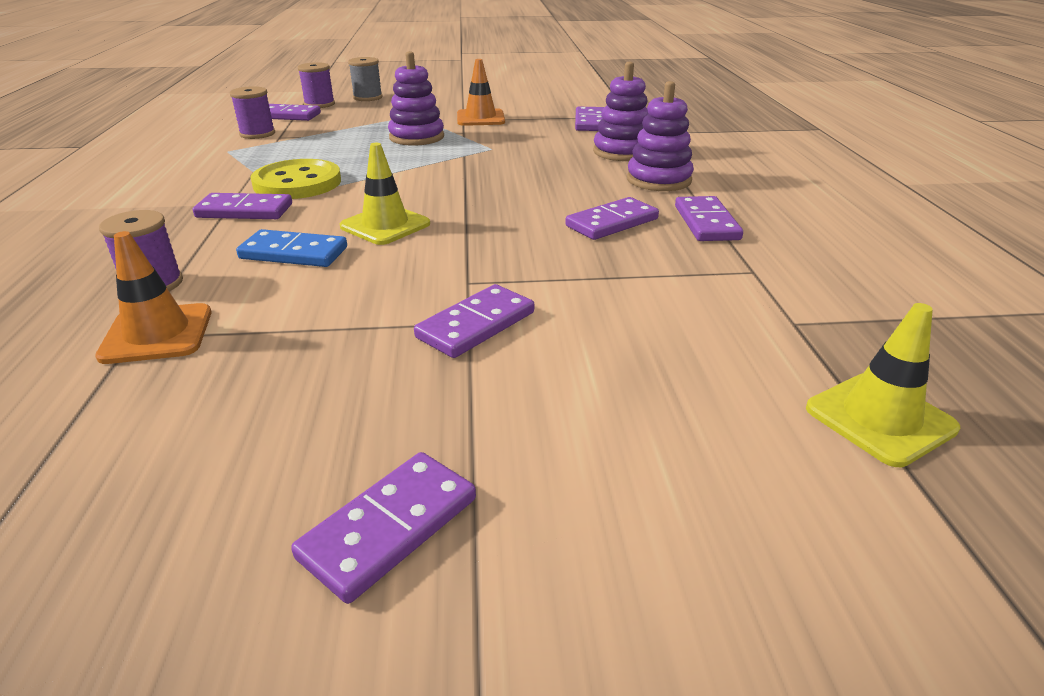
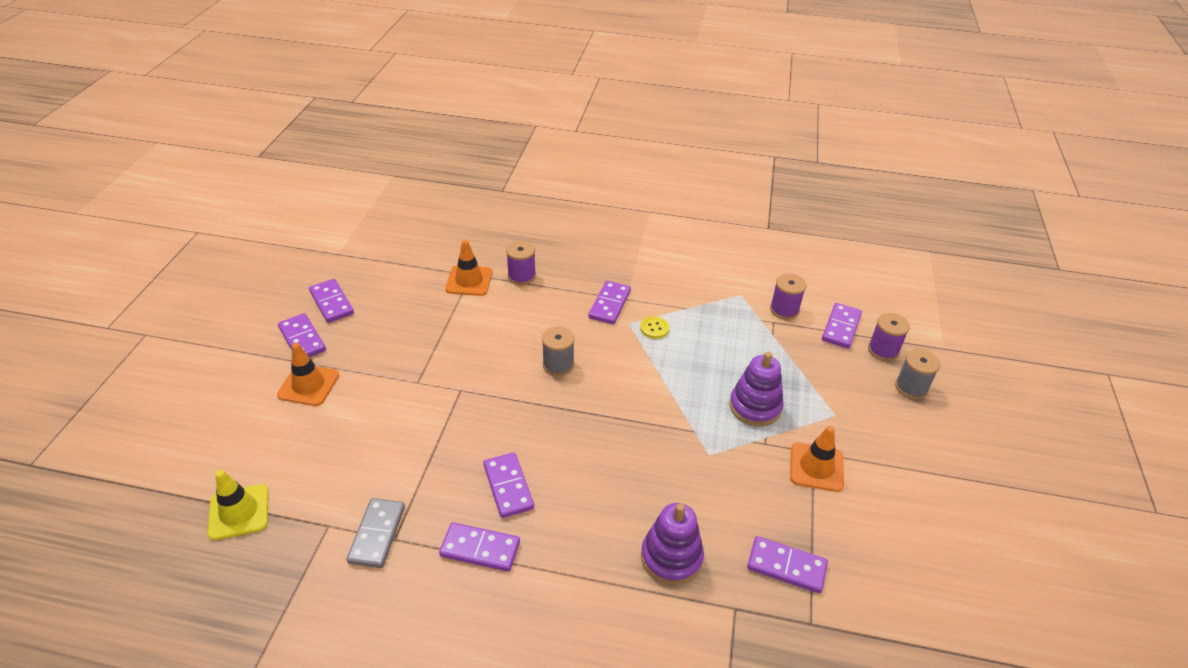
camera: 105 degrees right, 10 degrees up
blue domino [236,229,347,267] -> none
yellow button [250,159,341,199] -> yellow button [640,316,669,339], size x0.46
yellow traffic cone [339,143,430,245] -> grey spool [542,326,575,376]
purple domino [414,284,534,358] -> purple domino moved to [309,279,354,323]
purple stacking toy [627,81,694,191] -> none
none -> orange traffic cone [277,343,339,406]
none -> grey domino [347,498,405,568]

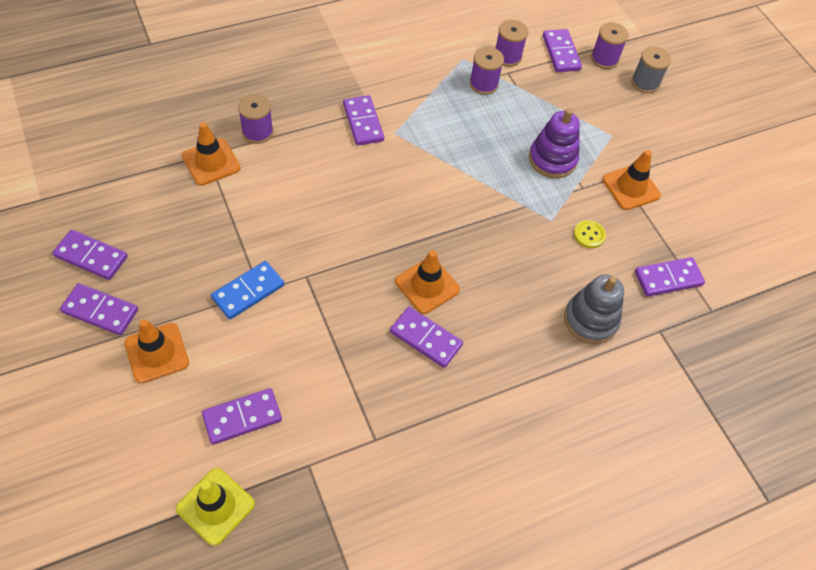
camera: 40 degrees left, 15 degrees up
grey domino [347,498,405,568] -> none
purple domino [439,522,520,572] -> purple domino moved to [202,388,282,445]
grey spool [542,326,575,376] -> none
yellow button [640,316,669,339] -> yellow button moved to [574,220,606,248]
purple stacking toy [641,503,704,585] -> grey stacking toy [564,274,624,344]
none -> blue domino [211,261,284,320]
none -> orange traffic cone [395,250,460,314]
none -> purple spool [469,47,504,95]

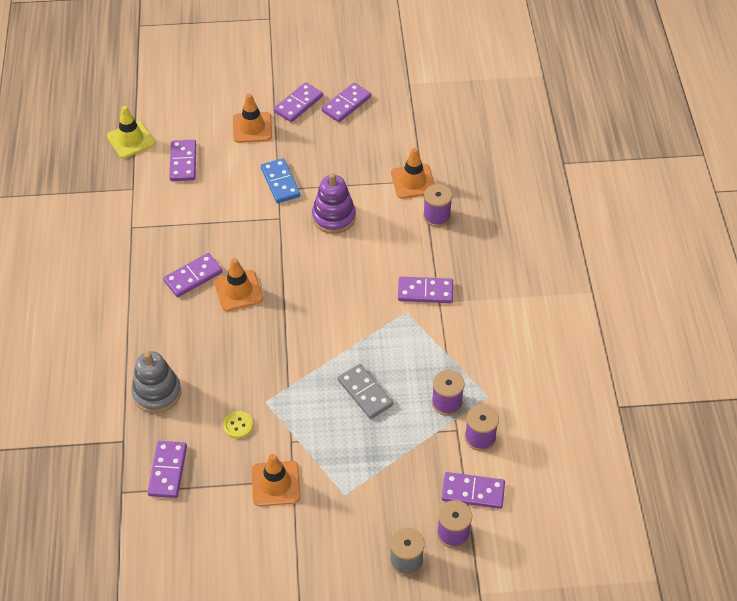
camera: 115 degrees right, 5 degrees down
purple stacking toy [529,108,580,178] -> purple stacking toy moved to [312,173,356,234]
none -> grey domino [338,364,393,419]

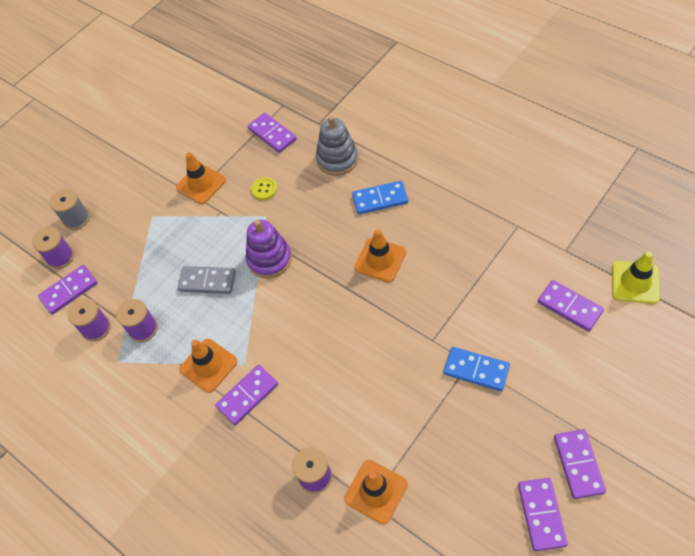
camera: 140 degrees right, 5 degrees up
purple domino [163,253,223,297] -> none
orange traffic cone [233,93,272,143] -> orange traffic cone moved to [179,339,237,393]
purple stacking toy [312,173,356,234] -> purple stacking toy moved to [246,220,292,279]
none -> blue domino [352,181,408,214]

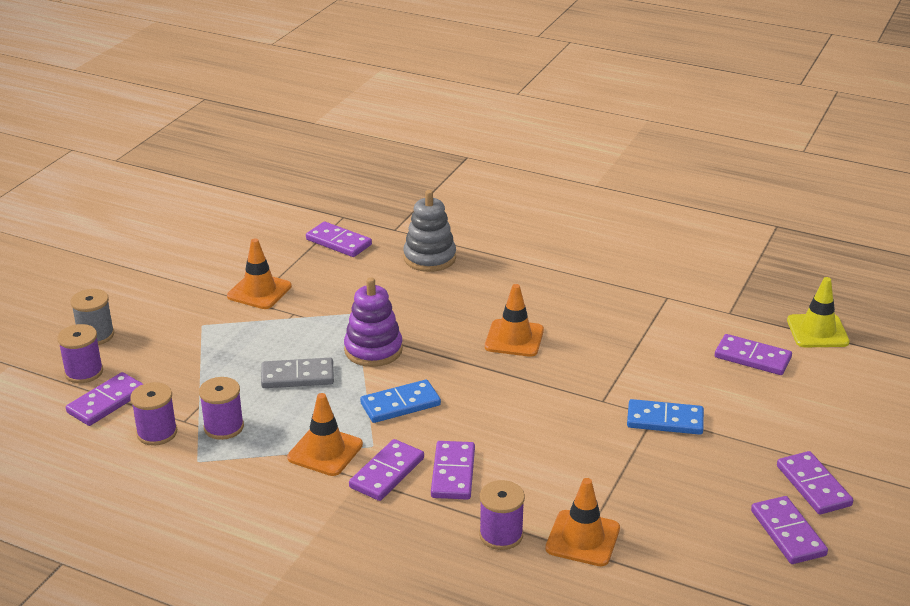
camera: 20 degrees left, 25 degrees down
yellow button [251,177,277,200] -> none
blue domino [352,181,408,214] -> blue domino moved to [360,380,441,423]
none -> purple domino [431,441,475,500]

